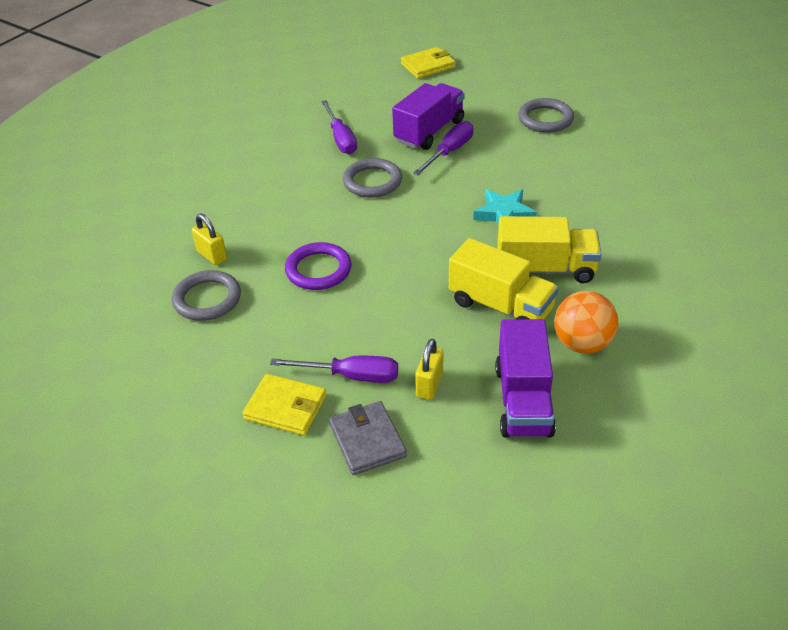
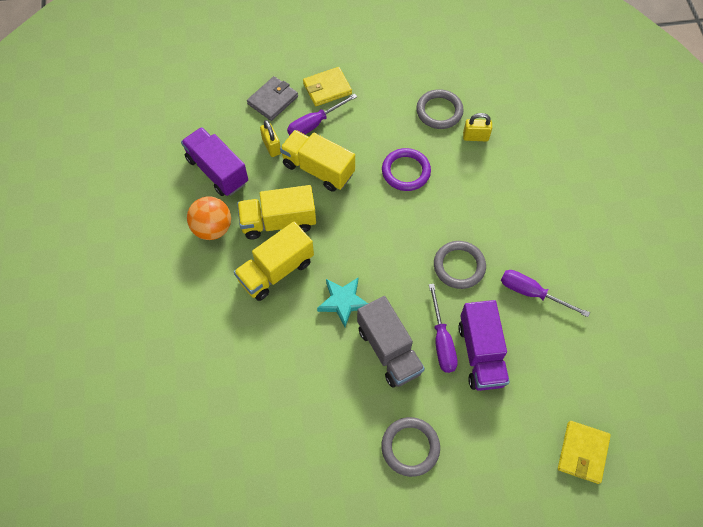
camera: 135 degrees right, 20 degrees up
grey wallet [329,401,407,475] -> grey wallet turned 75 degrees counterclockwise [247,76,298,121]
none -> yellow truck [280,130,355,192]
none -> grey truck [357,296,425,388]

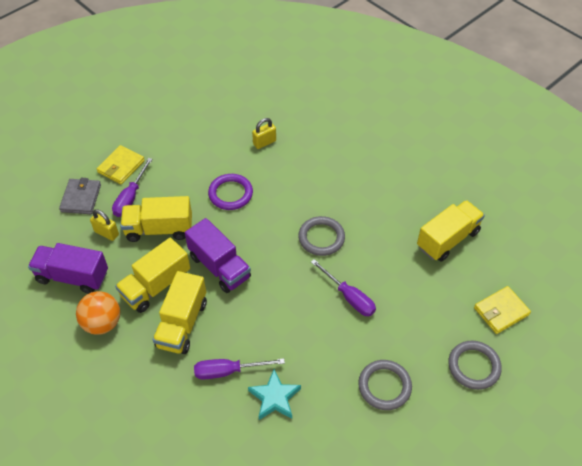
camera: 35 degrees left, 10 degrees down
turquoise star [317,278,368,327] -> turquoise star moved to [248,369,301,420]
grey truck [357,296,425,388] -> none
grey ring [416,89,464,129] -> grey ring moved to [448,341,502,390]
purple truck [458,300,510,391] -> purple truck moved to [185,218,251,293]
purple screwdriver [501,270,590,317] -> purple screwdriver moved to [194,358,285,379]
yellow wallet [558,421,611,484] -> yellow wallet turned 75 degrees clockwise [474,286,531,334]
none -> yellow truck [417,200,485,262]

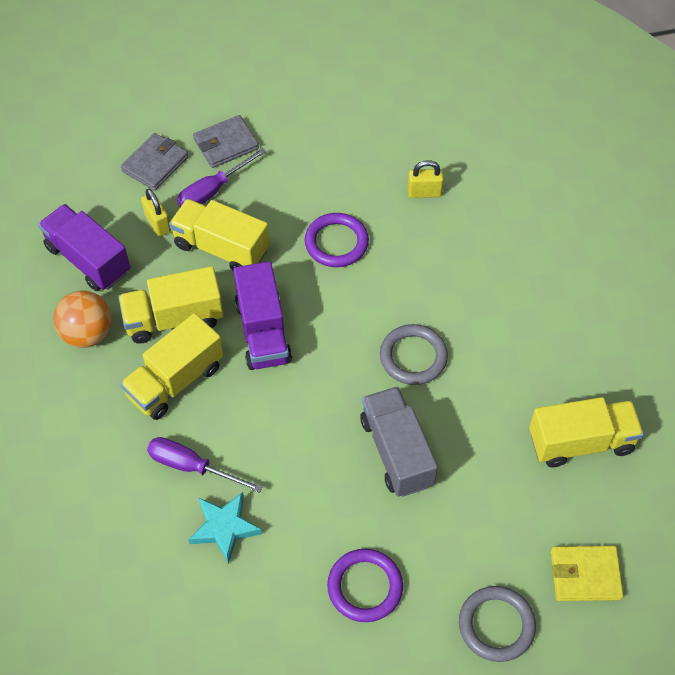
camera: 30 degrees right, 5 degrees up
yellow wallet [97,145,145,184] -> grey wallet [193,115,259,168]
purple screwdriver [311,259,376,316] -> grey truck [360,386,438,497]
grey ring [358,360,412,410] -> purple ring [327,549,403,622]

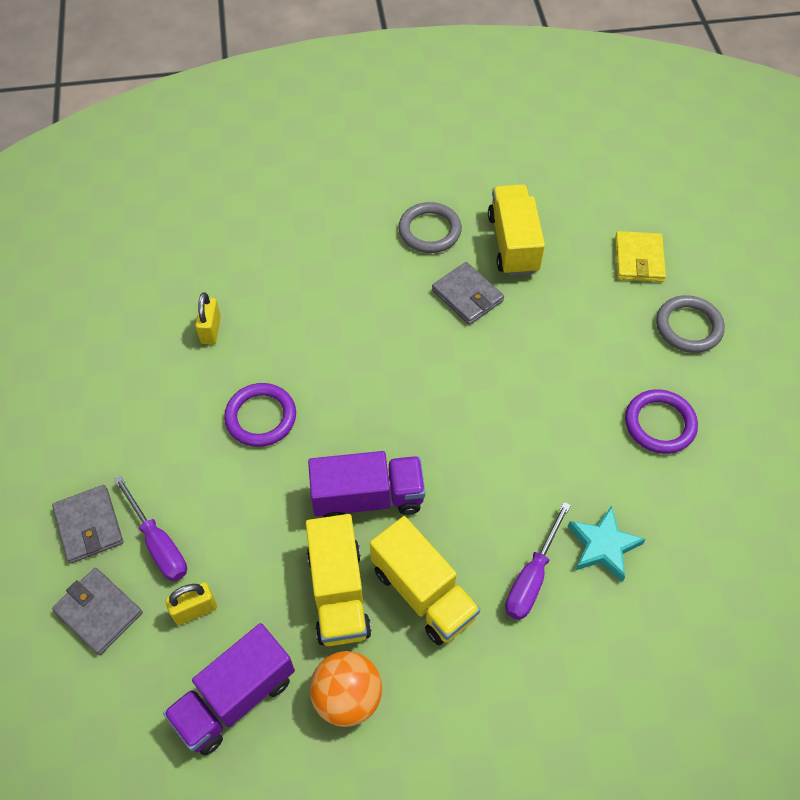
camera: 85 degrees left, 0 degrees up
yellow truck [169,199,270,271] -> none
grey truck [360,386,438,497] -> none
grey ring [380,324,448,385] -> grey ring moved to [398,202,462,253]
none -> grey wallet [432,262,504,325]

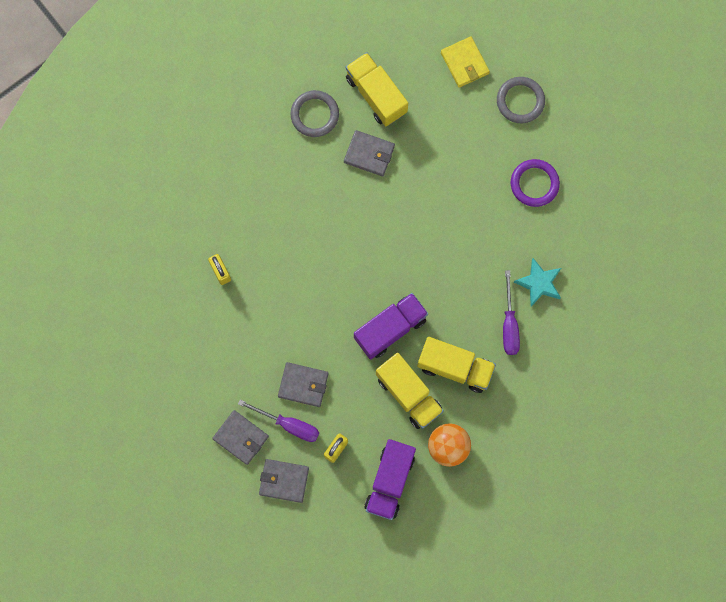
camera: 30 degrees left, 20 degrees up
purple ring [224,383,296,447] -> none
none -> grey wallet [278,362,329,407]

